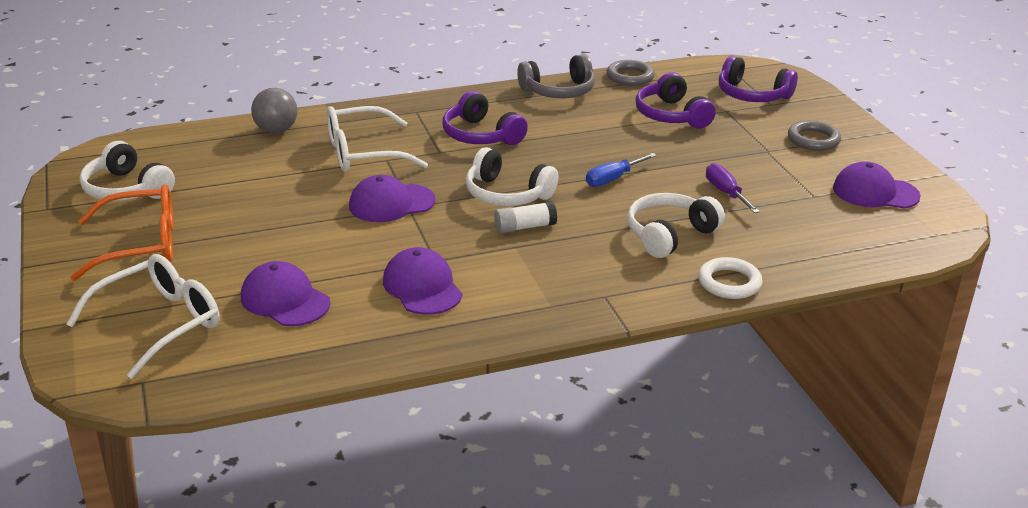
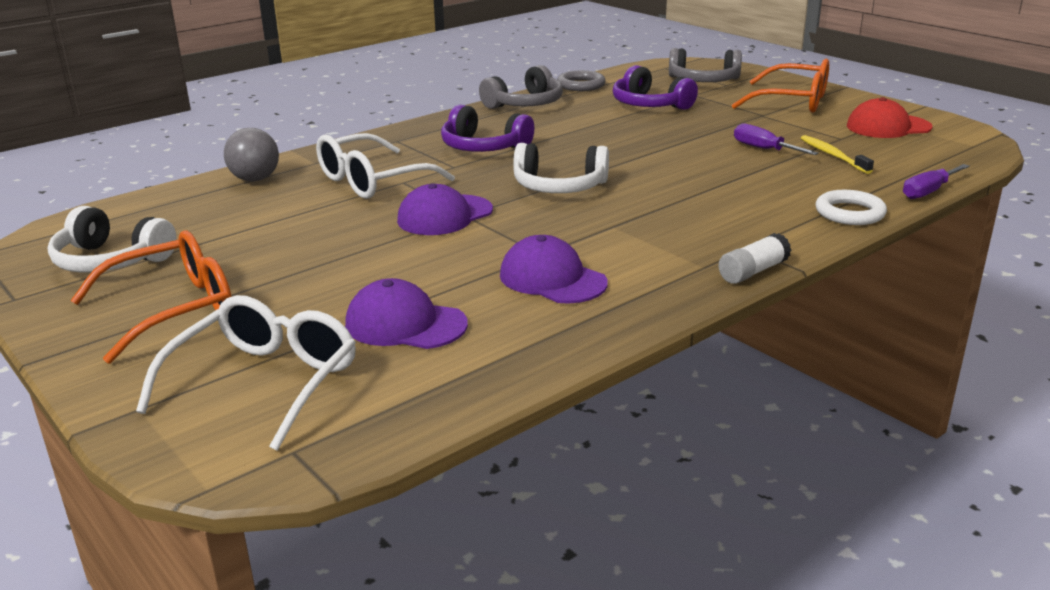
camera: 20 degrees left, 5 degrees down
white glue stick [494,201,557,233] -> white glue stick moved to [718,233,791,284]
blue screwdriver [586,153,657,187] -> none
white headphones [627,193,725,258] -> none
purple headphones [719,56,798,102] -> grey headphones [669,48,742,82]
grey ring [788,120,841,151] -> orange glasses [732,59,829,113]
purple cap [833,161,921,209] -> red cap [847,97,933,138]
none -> yellow toothbrush [801,135,874,174]
none -> purple screwdriver [903,164,970,199]

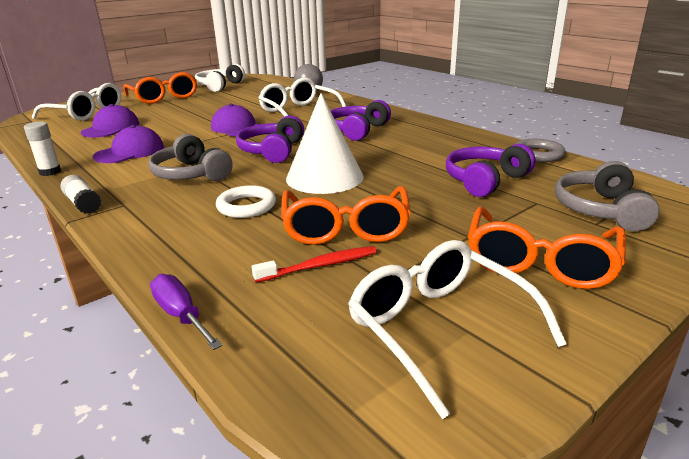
camera: 90 degrees right, 0 degrees up
grey headphones [479,65,563,109] -> grey headphones moved to [149,134,233,181]
white headphones [513,143,609,193] -> purple headphones [236,115,304,163]
purple screwdriver [734,123,819,155] -> orange glasses [281,186,411,245]
yellow toothbrush [801,135,874,174] -> red toothbrush [252,246,377,283]
white ring [815,190,887,225] -> white ring moved to [216,185,276,218]
red cap [847,97,933,138] -> white glasses [348,240,567,419]
none -> white glue stick [24,122,61,176]
none -> white cone [286,93,364,194]

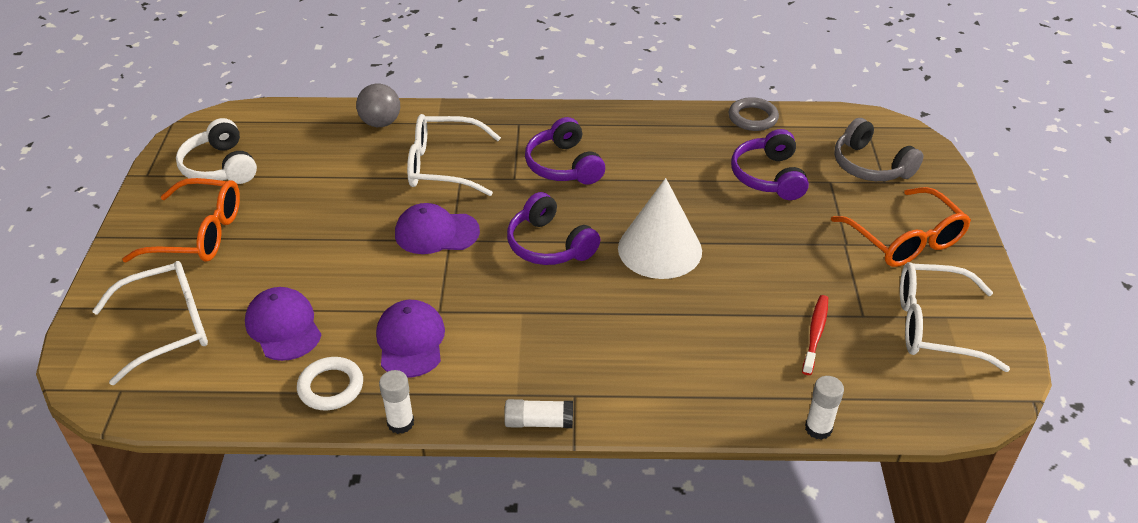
camera: 50 degrees left, 15 degrees up
grey headphones [149,134,233,181] -> none
purple screwdriver [150,274,223,350] -> white glue stick [805,376,844,440]
white ring [216,185,276,218] -> white ring moved to [297,357,363,410]
orange glasses [281,186,411,245] -> none

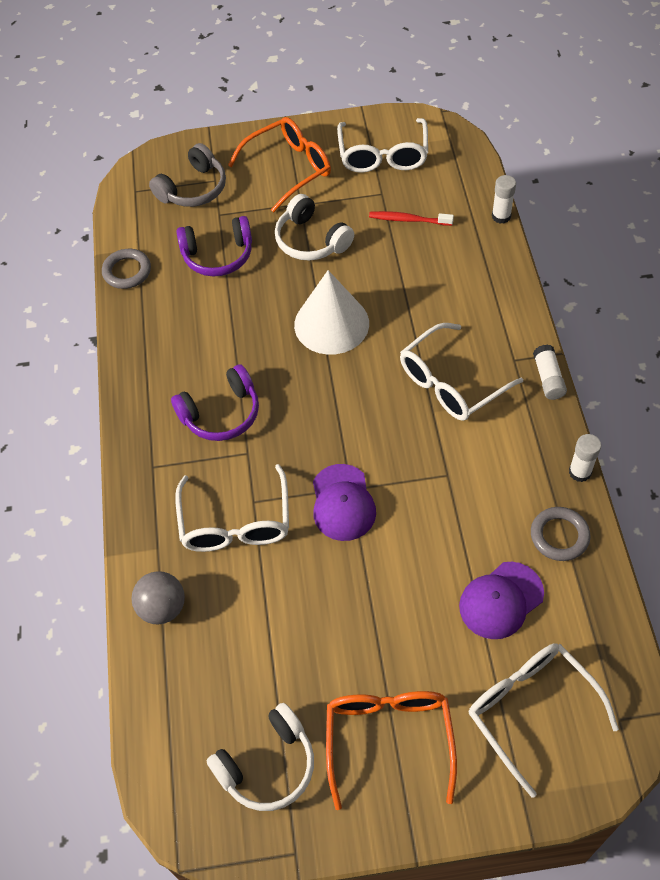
camera: 95 degrees left, 15 degrees up
white ring [297,357,363,410] -> grey ring [531,507,591,561]
purple cap [376,300,445,378] -> none
purple headphones [507,192,600,265] -> none
none -> white headphones [275,194,354,260]
none -> white glasses [400,323,523,421]

